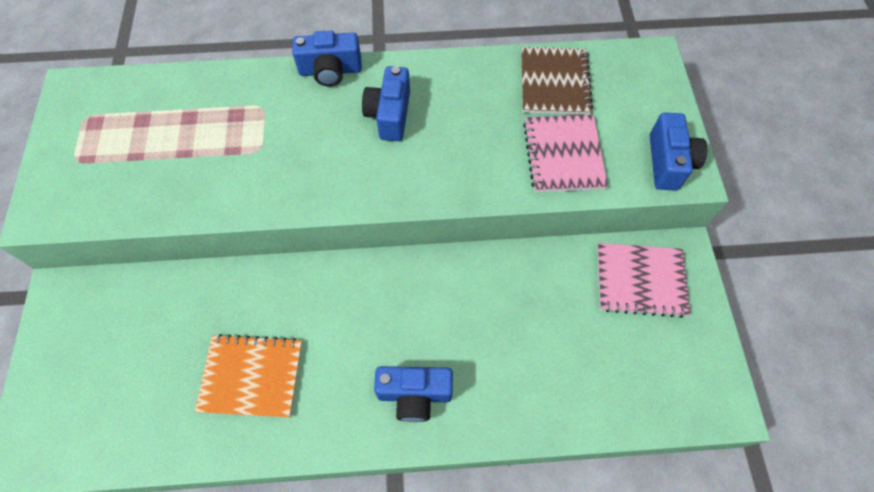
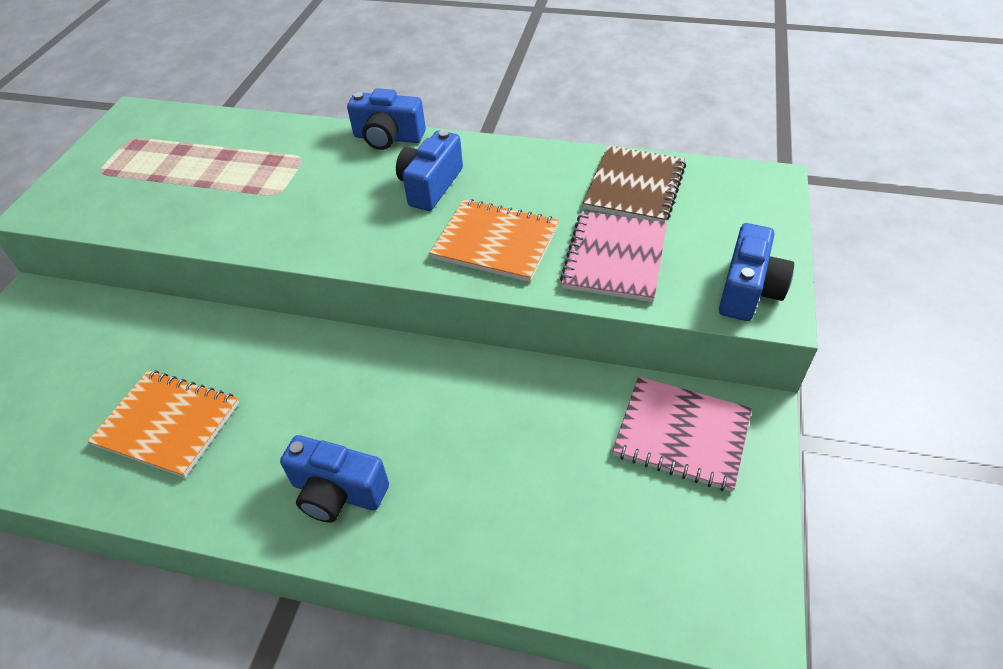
camera: 20 degrees right, 15 degrees down
none -> orange notebook [430,199,559,282]

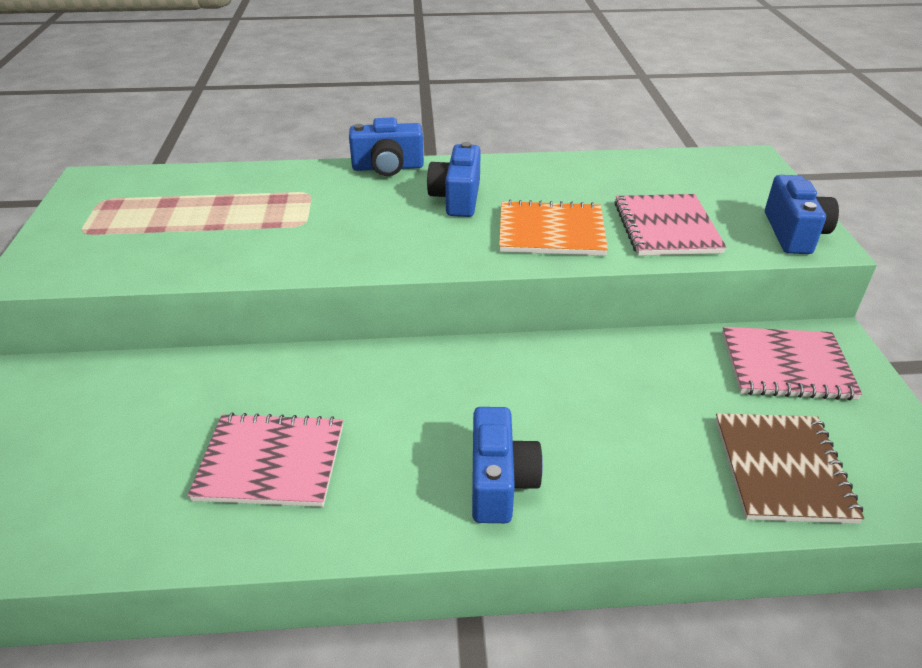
camera: 20 degrees left, 10 degrees down
orange notebook [88,370,239,478] -> pink notebook [188,412,343,507]
blue camera [280,435,389,523] -> blue camera turned 90 degrees counterclockwise [472,407,543,523]
brown notebook [583,145,686,222] -> brown notebook moved to [715,413,864,524]

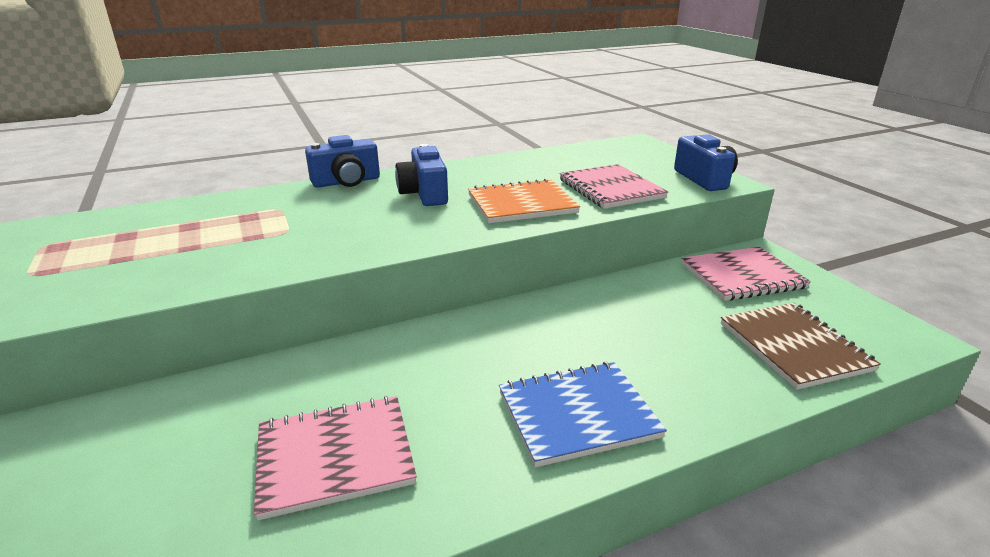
camera: 20 degrees left, 10 degrees down
blue camera [472,407,543,523] -> blue notebook [499,362,667,467]

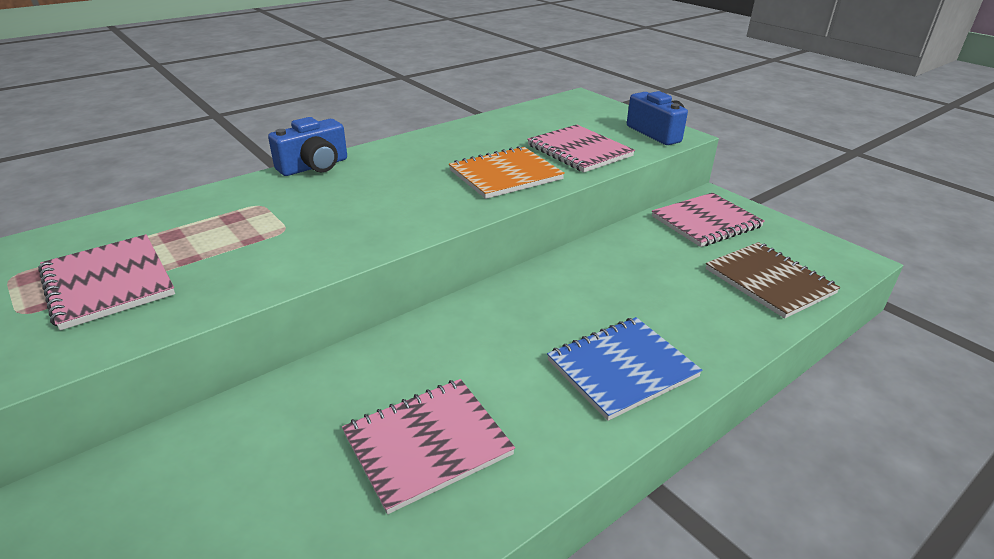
camera: 15 degrees left, 5 degrees up
blue camera [395,144,448,206] -> none
none -> pink notebook [38,234,175,330]

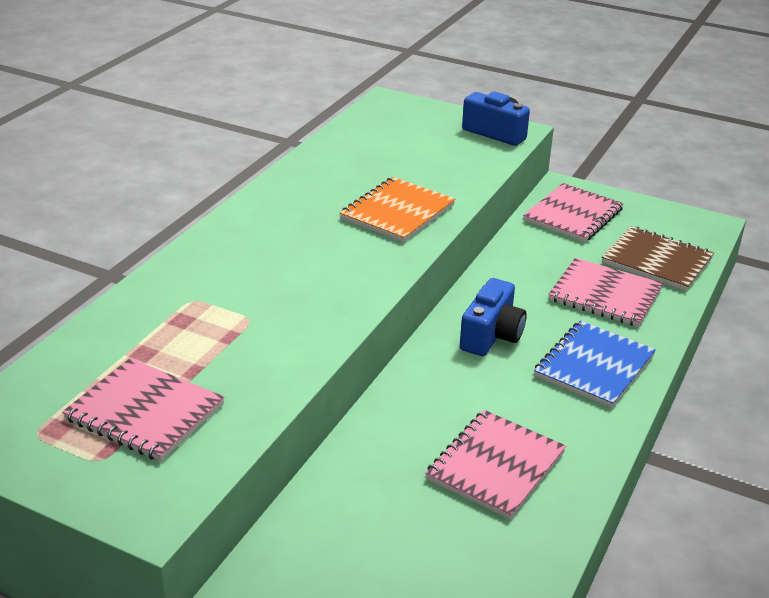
camera: 25 degrees left, 0 degrees up
blue camera [268,117,347,176] -> blue camera moved to [460,278,527,356]
pink notebook [527,125,635,172] -> pink notebook moved to [548,258,663,327]

